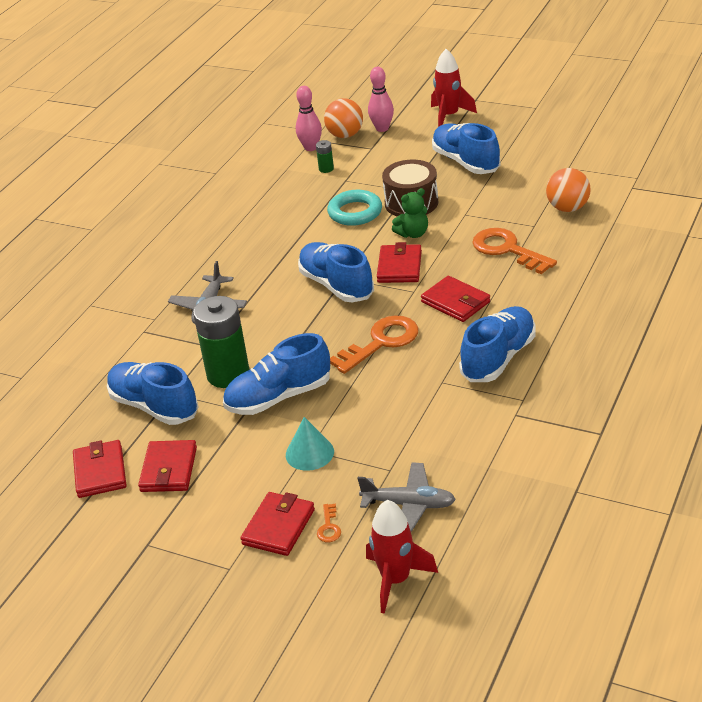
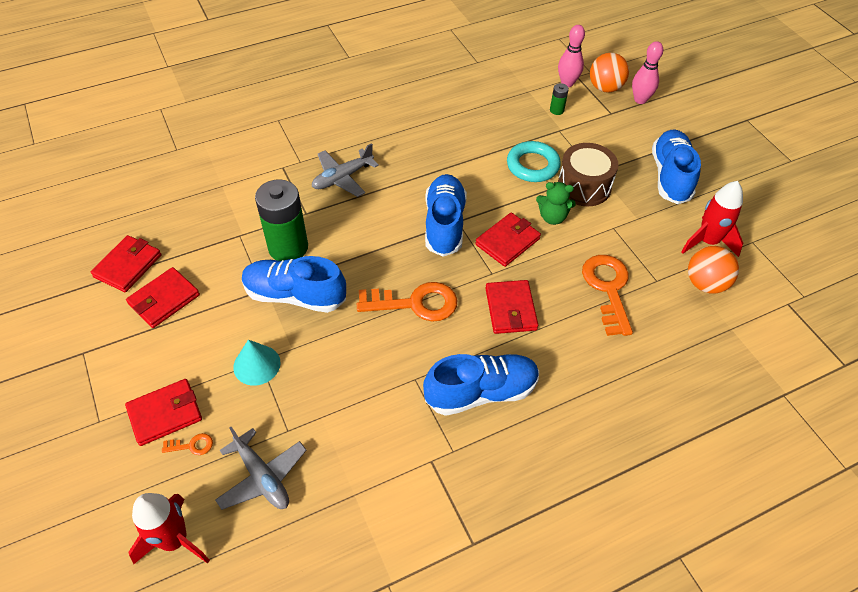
camera: 35 degrees right, 15 degrees up
blue shoe [107,362,199,425] -> none
orange key [317,504,341,542] -> orange key turned 135 degrees counterclockwise [162,433,213,455]
red rocket [431,49,477,127] -> red rocket moved to [681,181,743,257]

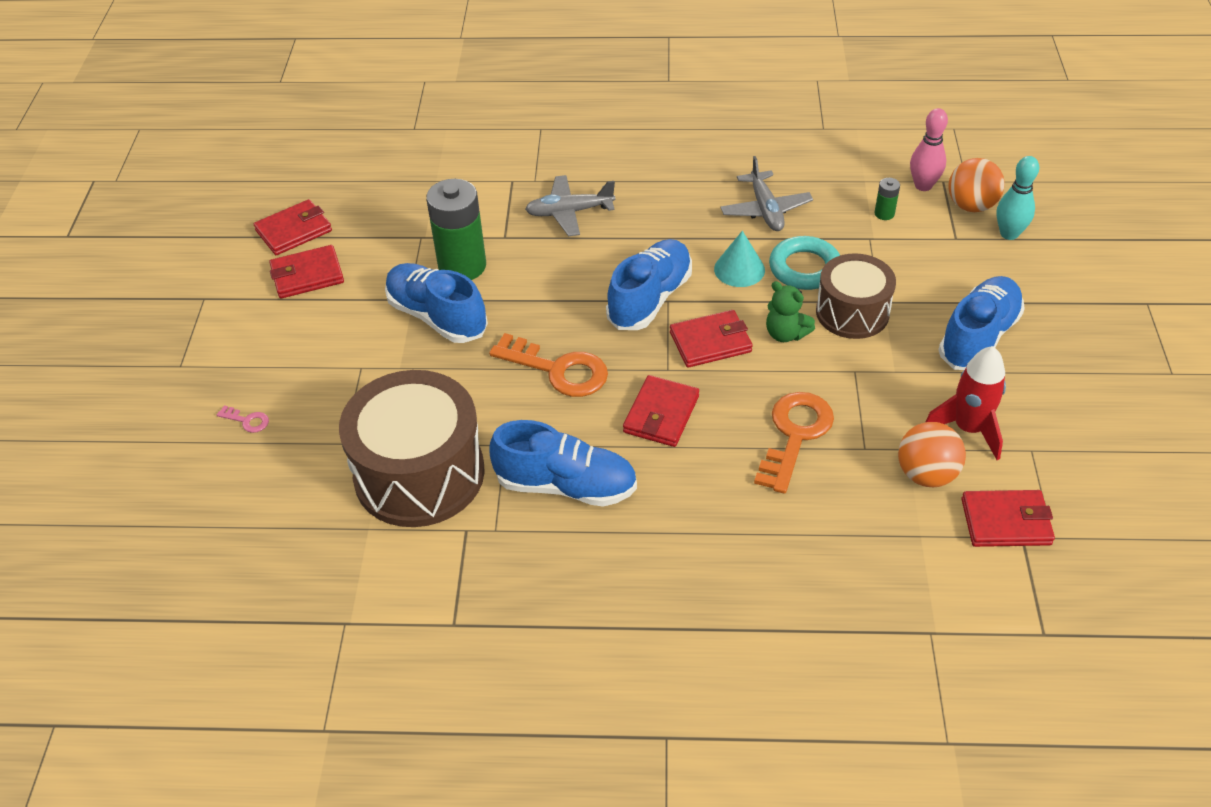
camera: 30 degrees right, 5 degrees down
red wallet [125,379,202,446] -> red wallet moved to [961,490,1055,547]
red rocket [128,493,210,564] -> none
orange key [162,433,213,455] -> pink key [217,405,269,433]
grey plane [215,427,306,510] -> grey plane moved to [721,156,813,231]
turquoise cone [233,340,281,385] -> turquoise cone moved to [714,231,765,287]
pink bowling pin [632,41,663,104] -> turquoise bowling pin [996,156,1039,240]
none -> brown drum [339,370,485,527]

